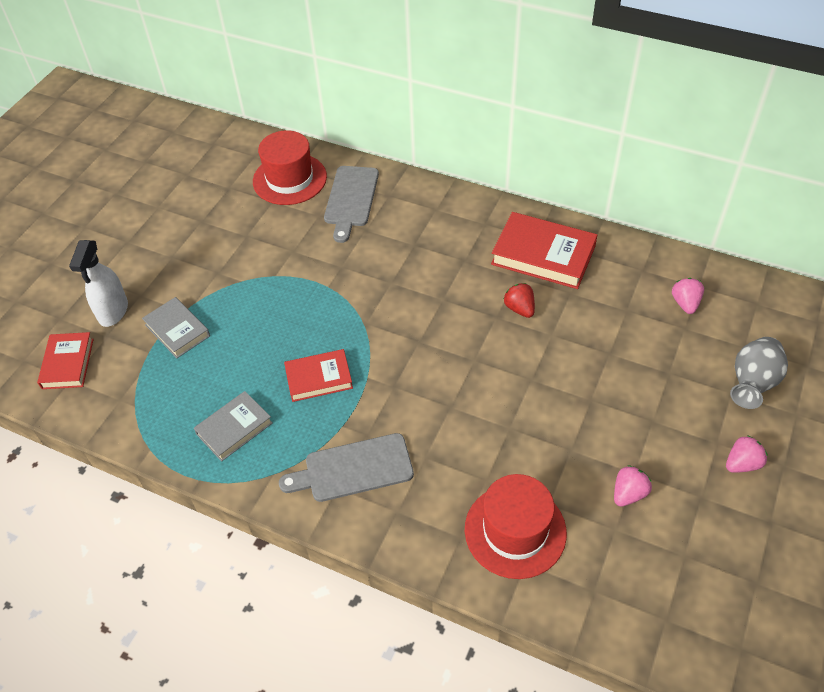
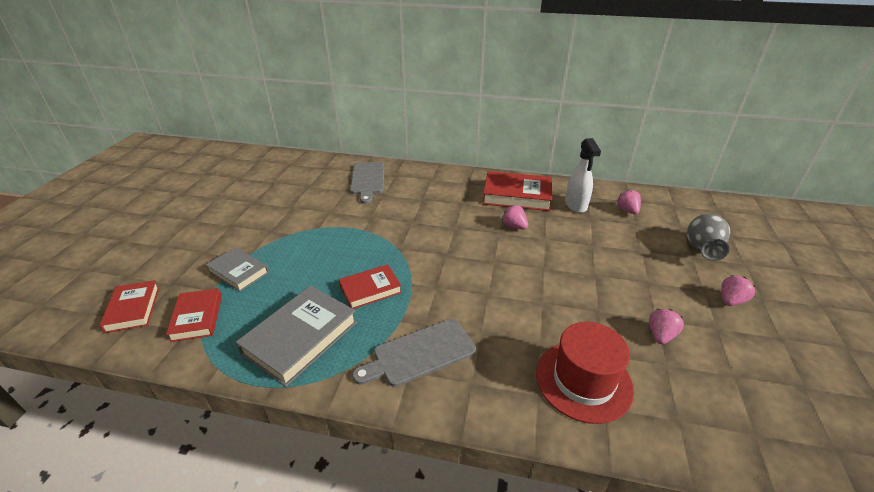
camera: 15 degrees left, 15 degrees down
white spray bottle [69,240,128,327] -> white spray bottle moved to [565,138,601,213]
grey book [194,391,273,462] -> grey book [236,286,357,387], size x1.61
red hat [253,130,327,205] -> none
red strawberry [504,283,535,318] -> pink strawberry [502,205,528,229]
none -> red book [166,288,222,342]

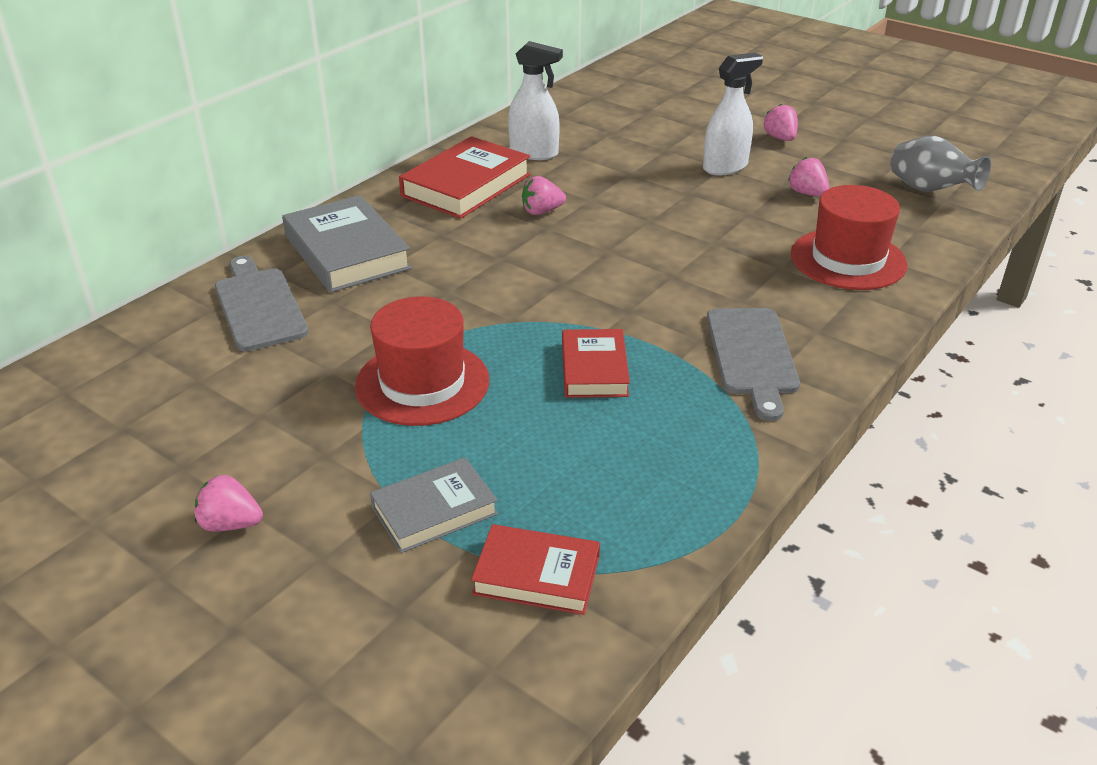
camera: 65 degrees left, 0 degrees up
red book [99,280,159,333] -> none
grey book [236,286,357,387] -> grey book moved to [282,195,412,293]
grey cutting board [350,162,384,204] -> grey cutting board turned 135 degrees counterclockwise [215,256,309,351]
pink strawberry [617,189,641,215] -> pink strawberry moved to [194,475,263,531]
grey vase [687,214,730,261] -> grey vase moved to [890,136,991,192]
none -> red hat [355,296,489,426]
none -> white spray bottle [703,53,763,175]

